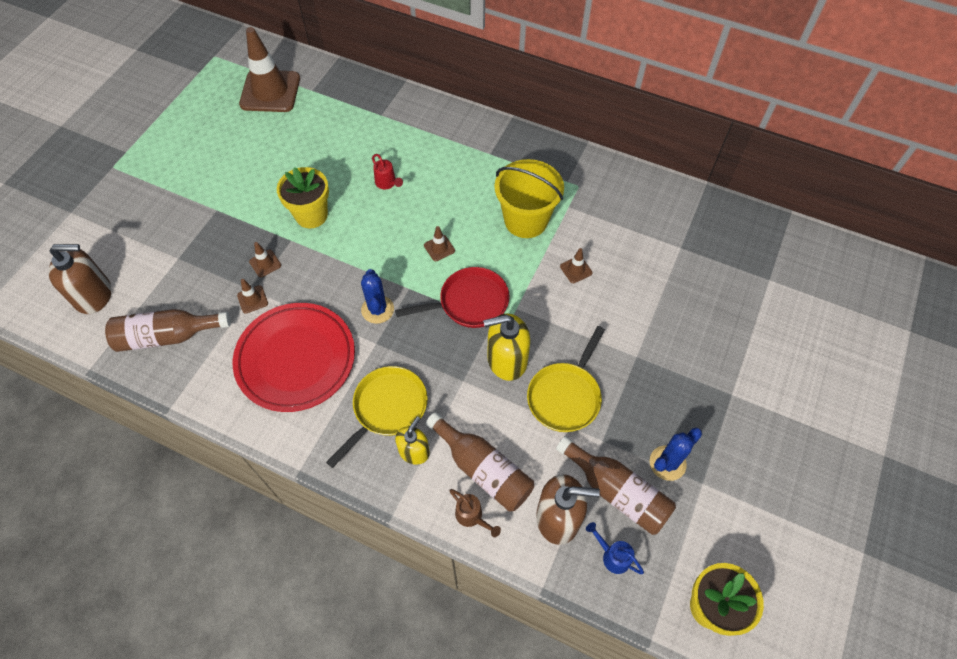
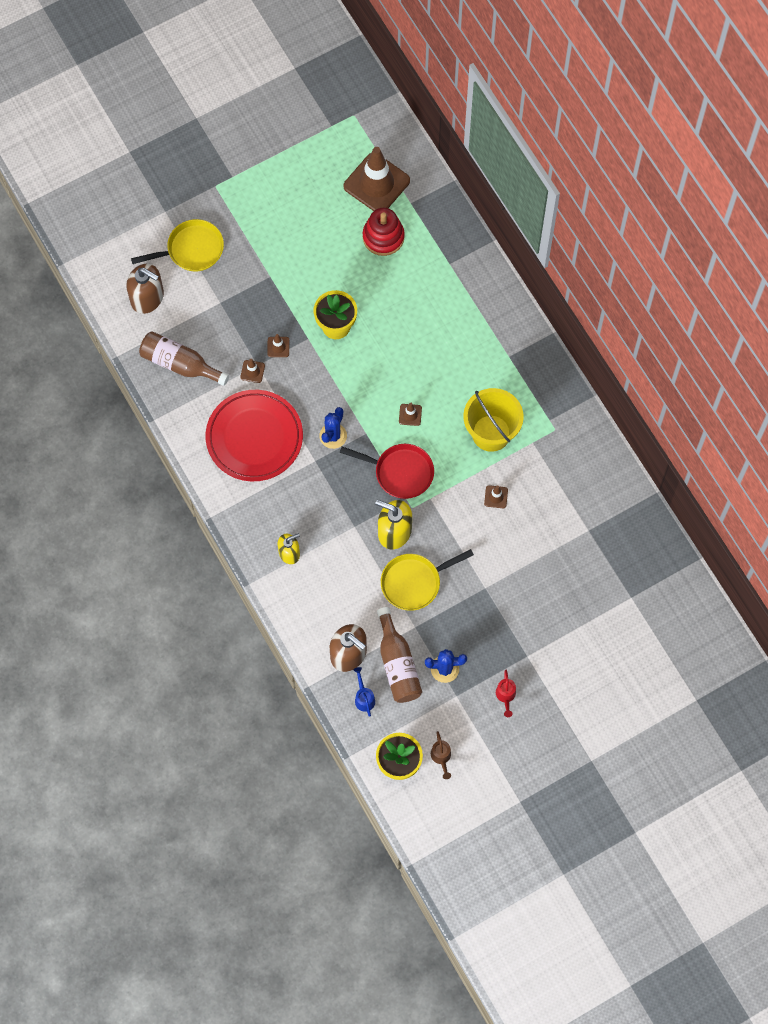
camera: 35 degrees right, 10 degrees up
yellow pan [326,366,428,468] -> yellow pan moved to [131,219,224,272]
red watering can [372,154,403,189] -> red watering can moved to [496,670,516,717]
brown bottle [426,412,534,512] -> none
brown watering can [449,489,501,537] -> brown watering can moved to [431,731,451,779]
none -> red stacking toy [363,208,405,256]

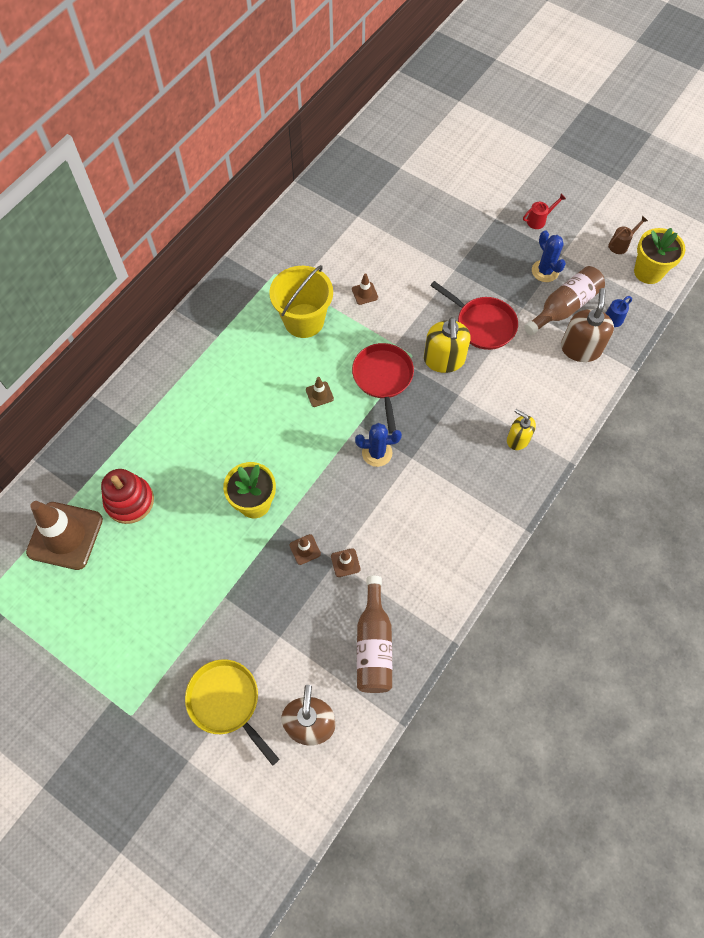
camera: 115 degrees left, 5 degrees down
red plate [206,390,303,481] -> none
yellow pan [381,549,474,611] -> red pan [430,281,518,350]

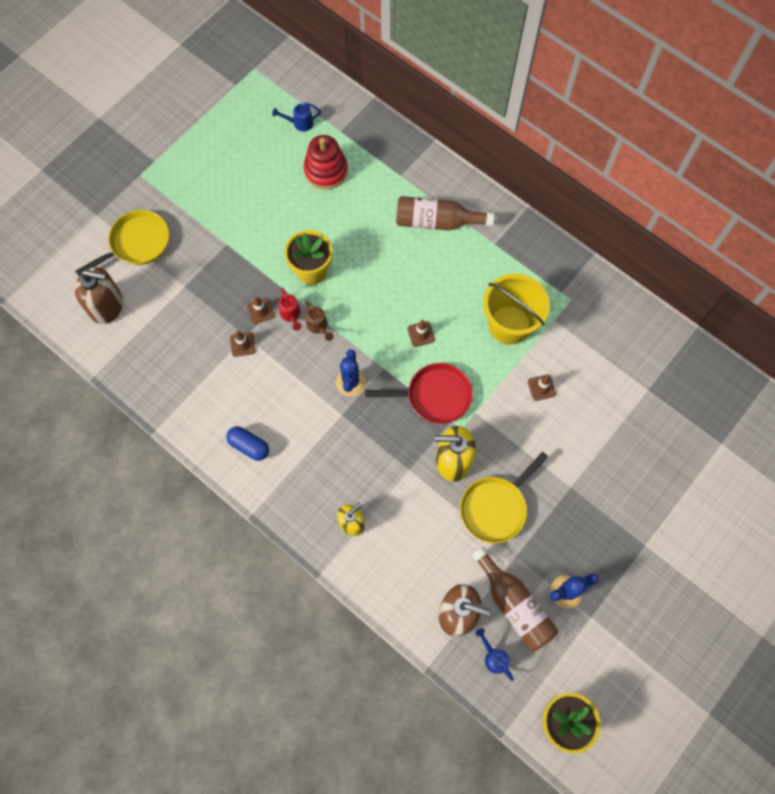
camera: 95 degrees right, 5 degrees up
brown traffic cone [26,501,103,570] -> blue watering can [272,103,321,132]
brown bottle [357,575,392,693] -> brown bottle moved to [396,196,494,231]
red pan [430,281,518,350] -> yellow pan [460,452,548,543]
red watering can [523,193,566,229] -> red watering can moved to [278,288,302,331]
brown watering can [608,215,648,254] -> brown watering can moved to [305,301,334,341]
none -> blue capsule [226,426,269,461]

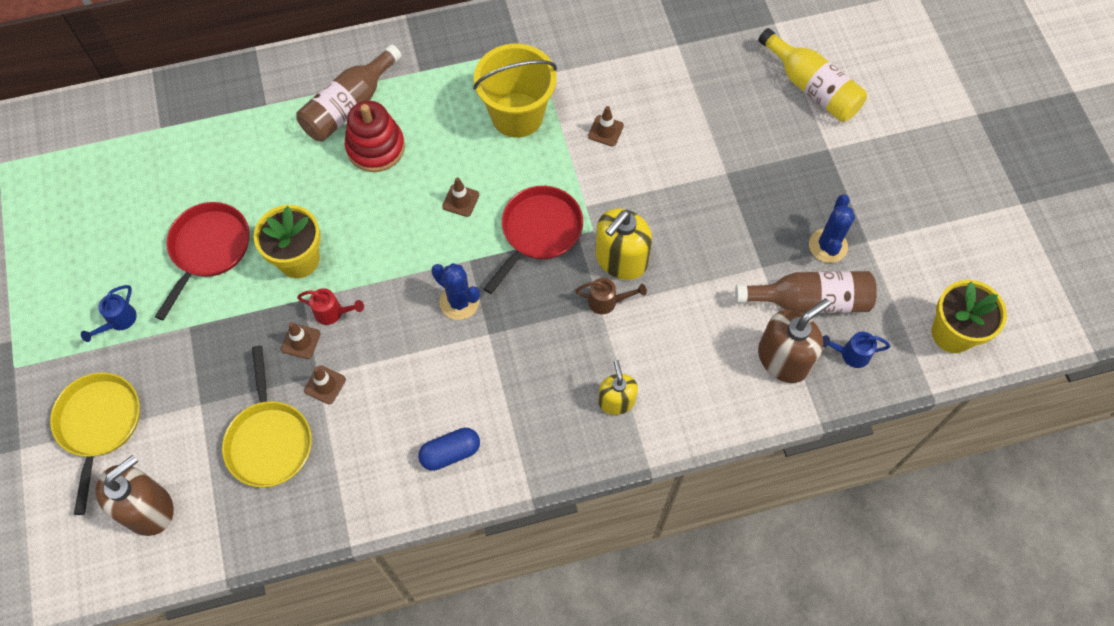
camera: 55 degrees left, 5 degrees down
blue watering can [272,103,321,132] -> blue watering can moved to [81,285,137,342]
red stacking toy [304,135,348,189] -> red stacking toy moved to [345,101,405,172]
brown watering can [305,301,334,341] -> brown watering can moved to [575,278,647,314]
yellow pan [460,452,548,543] -> yellow pan moved to [222,346,312,487]
none -> red pan [155,202,250,320]
none -> yellow bottle [758,28,867,122]

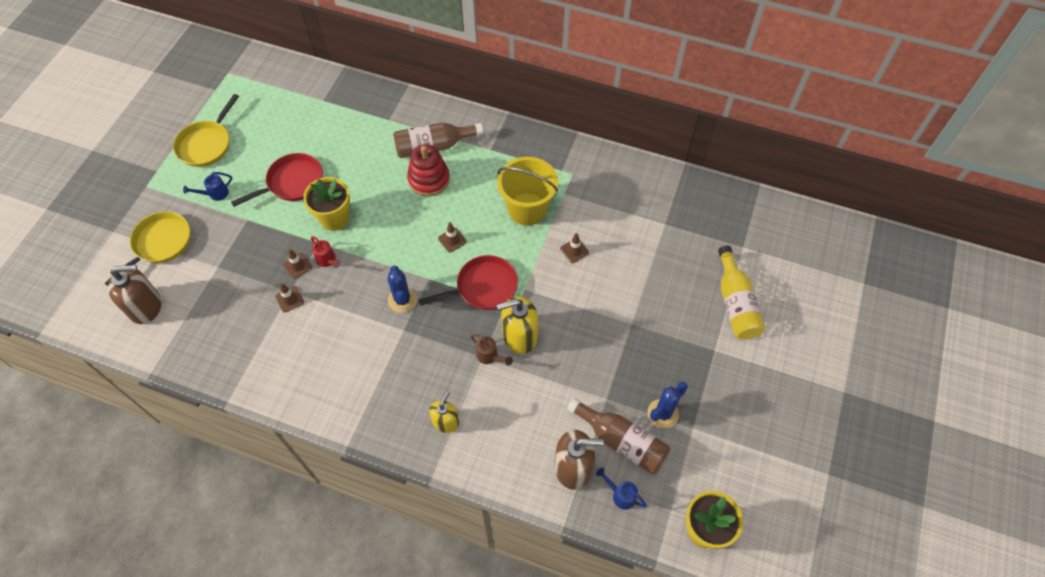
camera: 35 degrees right, 5 degrees down
yellow pan [222,346,312,487] -> yellow pan moved to [173,94,239,167]
blue capsule [418,428,480,471] -> none

